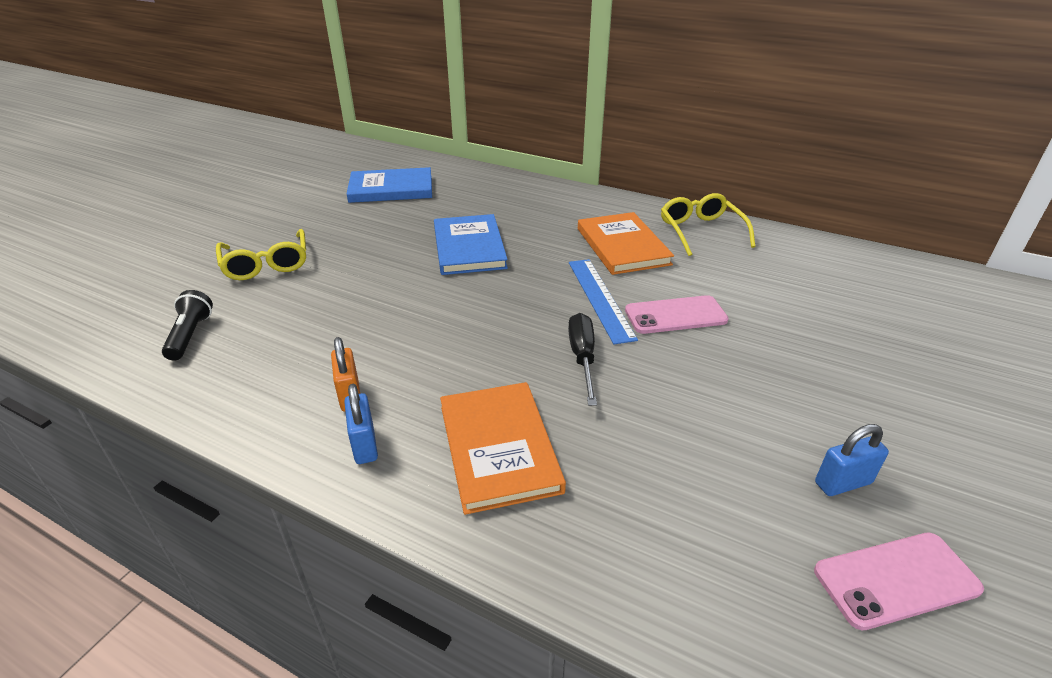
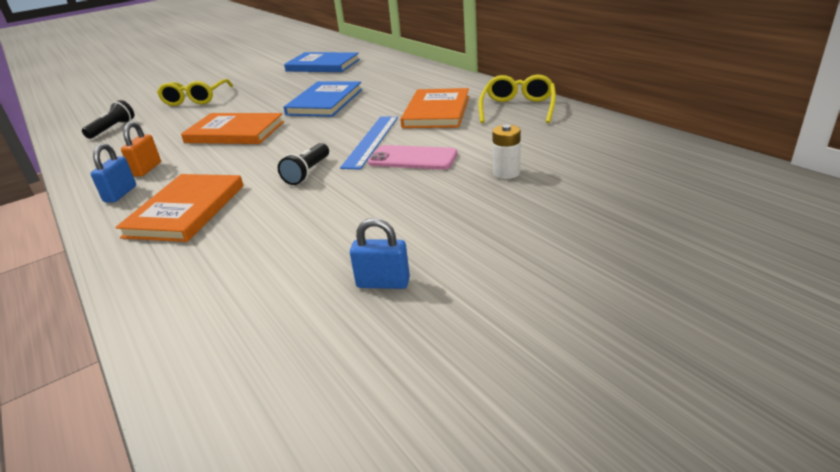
camera: 30 degrees right, 5 degrees down
black screwdriver [568,313,597,406] -> black flashlight [278,143,329,185]
pink phone [814,533,984,630] -> none
none -> orange book [181,113,284,144]
none -> white battery [492,125,521,179]

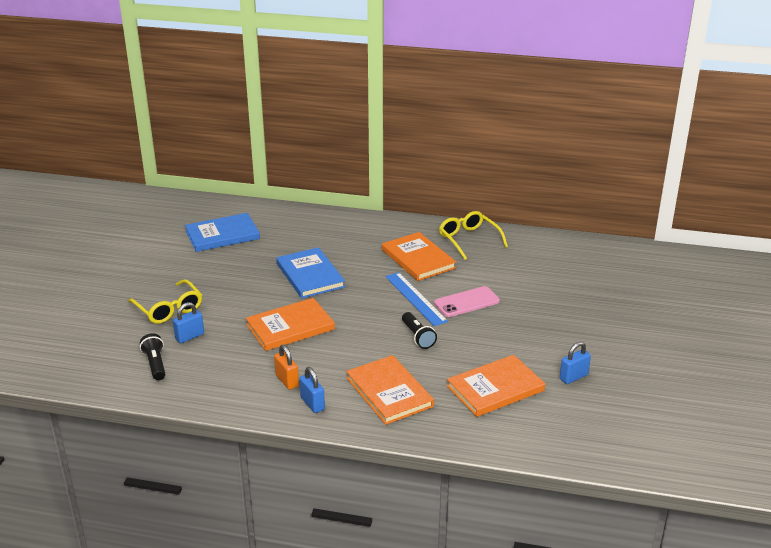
camera: 45 degrees left, 0 degrees up
white battery [492,125,521,179] -> none
none -> blue padlock [173,302,204,343]
none -> orange book [447,355,545,417]

